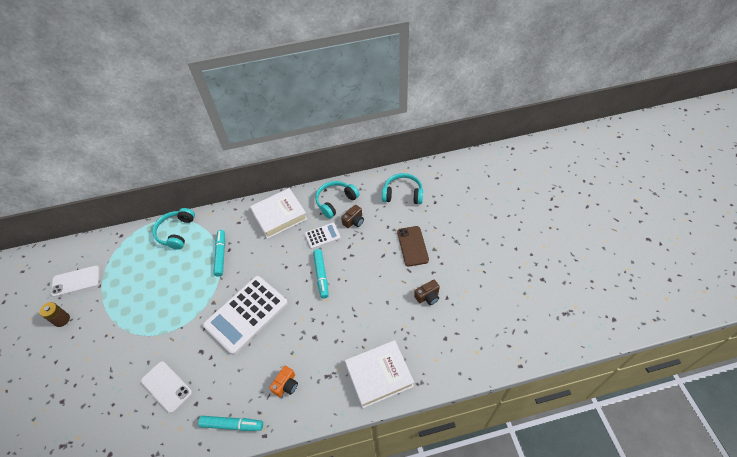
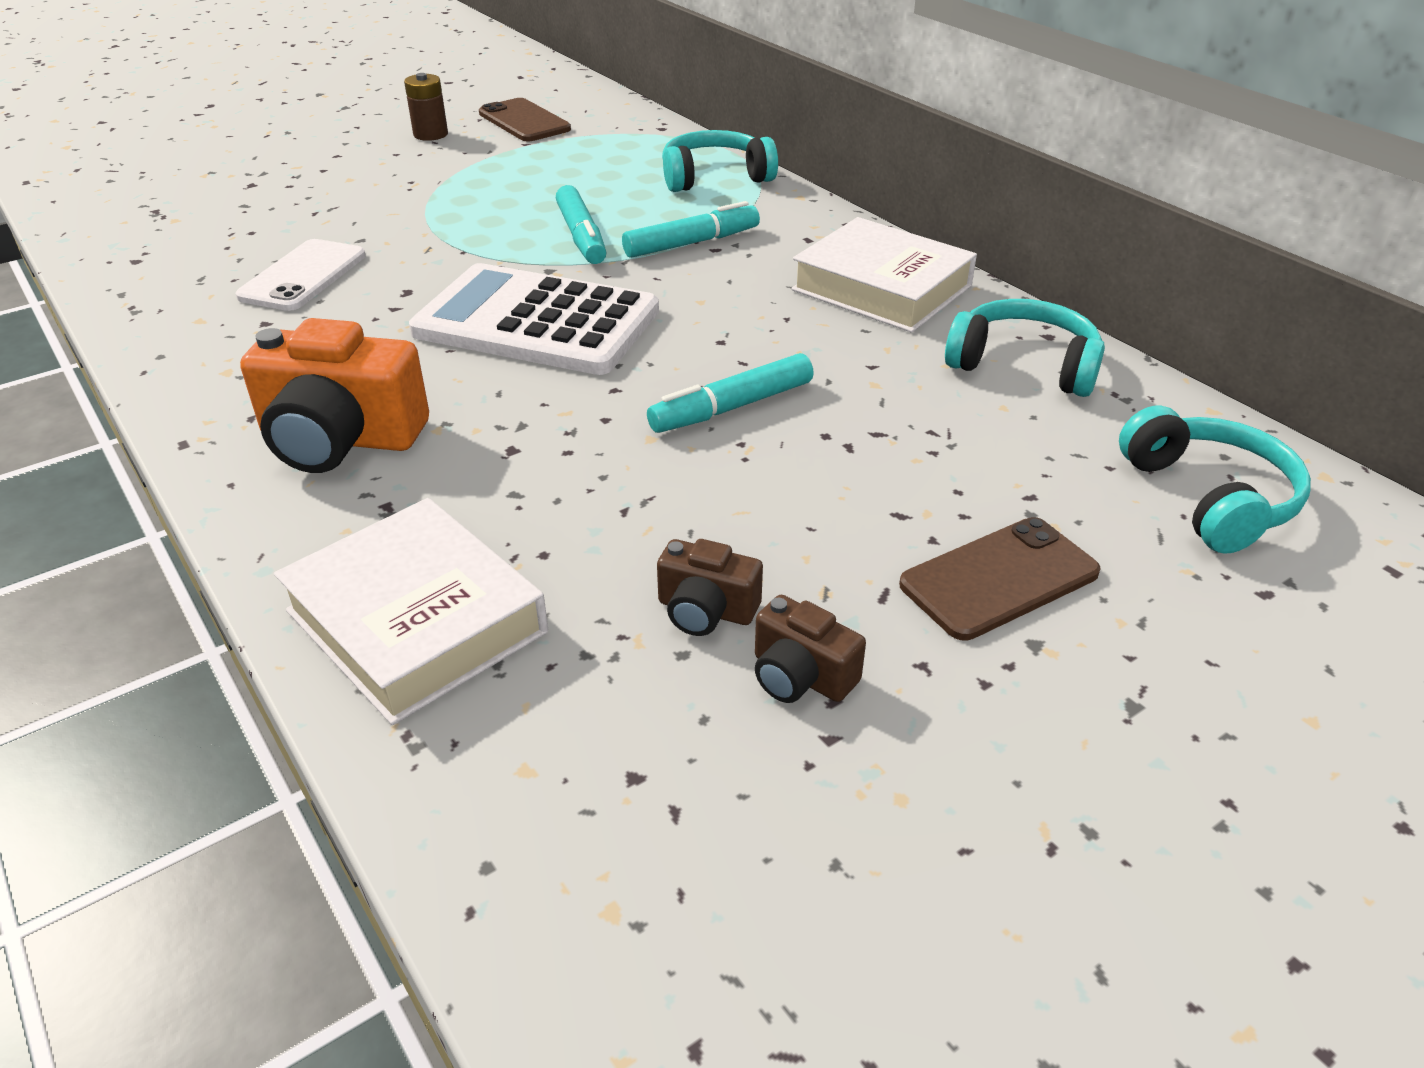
camera: 65 degrees right, 15 degrees down
white phone [51,265,100,297] -> brown phone [479,98,571,141]
turquoise marker [198,416,263,431] -> turquoise marker moved to [556,185,606,264]
orange camera [269,366,298,397] -> orange camera [240,318,429,473], size x1.92
white calculator [305,223,341,249] -> none
brown camera [341,205,364,228] -> brown camera moved to [657,539,763,636]

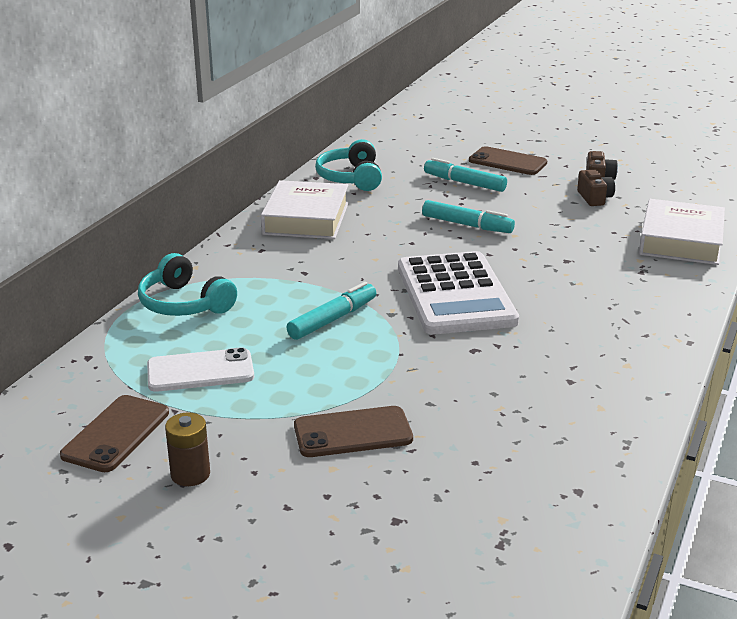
camera: 120 degrees left, 10 degrees down
white phone [236,239,366,311] -> white phone moved to [147,347,254,392]
orange camera [240,318,429,473] -> none
turquoise marker [622,201,760,258] -> turquoise marker moved to [424,158,507,192]
turquoise headphones [1119,405,1311,554] -> none
none -> brown phone [294,406,413,457]

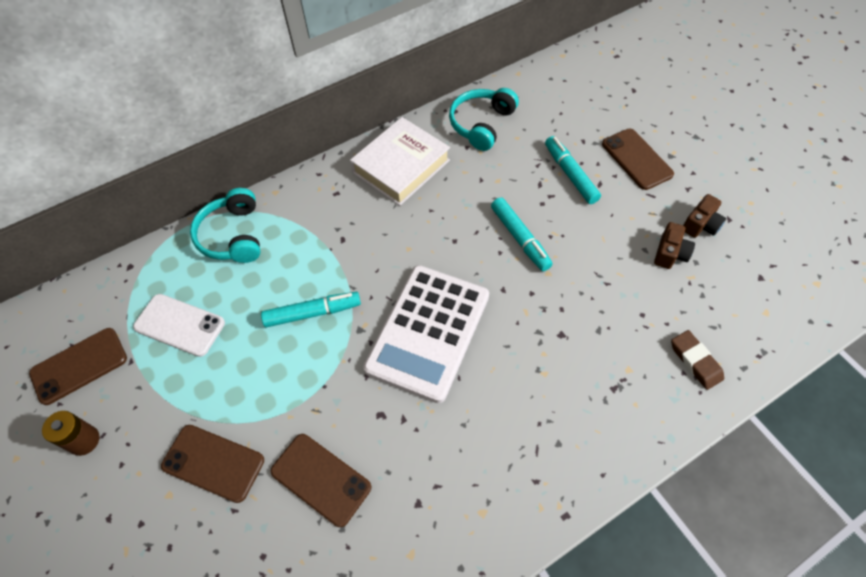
camera: 35 degrees right, 30 degrees up
white book [639,199,725,265] -> brown eraser [671,330,724,390]
none -> brown phone [270,434,371,527]

